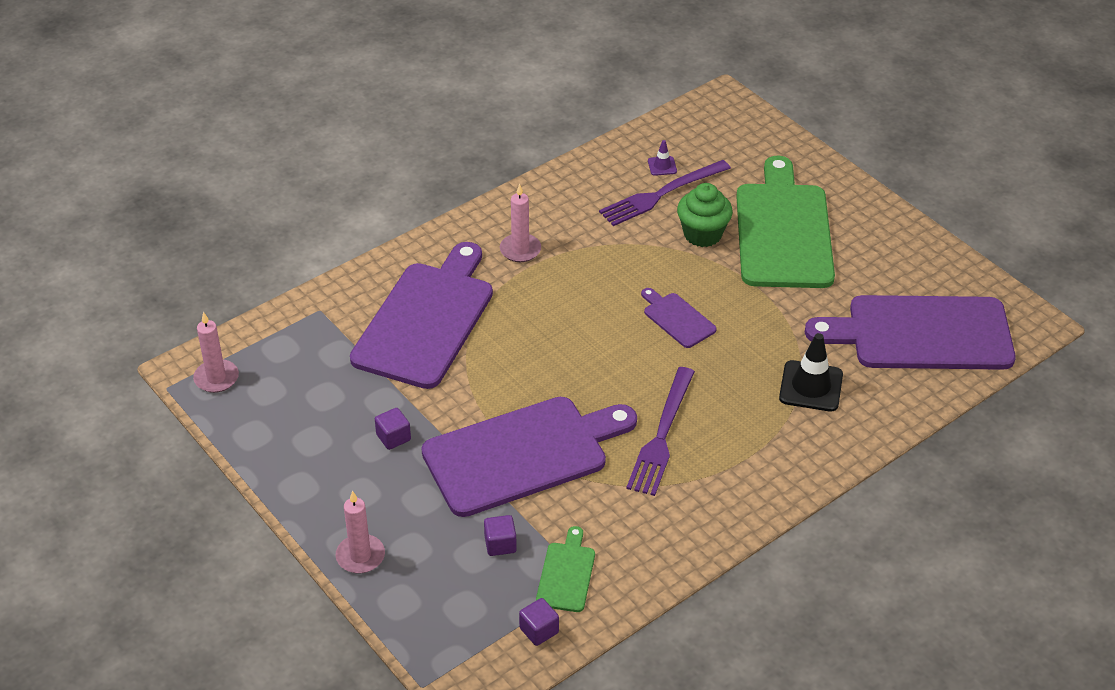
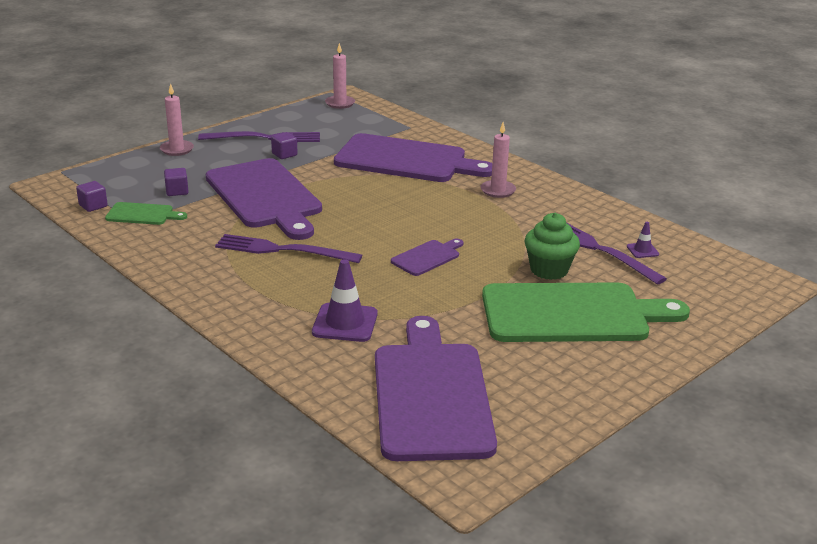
camera: 85 degrees right, 15 degrees down
black traffic cone [779,333,843,412] -> purple traffic cone [312,259,378,342]
none -> purple fork [198,131,320,142]

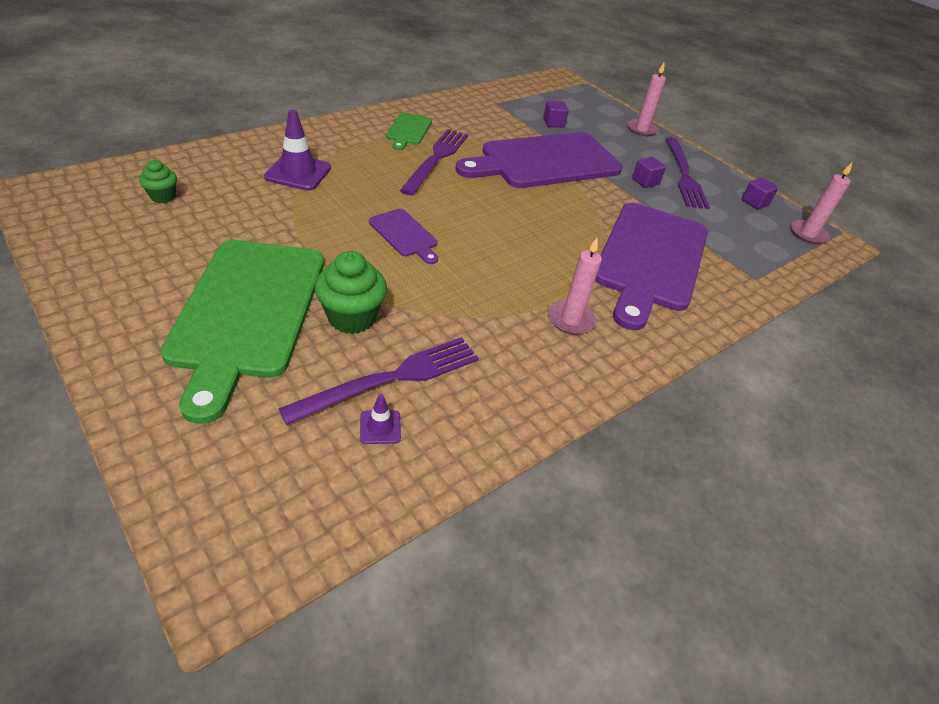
camera: 90 degrees right, 15 degrees up
purple cube [76,181,108,212] -> purple cube moved to [742,177,778,209]
green cutting board [105,202,187,225] -> green cutting board moved to [386,113,432,150]
purple cutting board [375,316,497,461] -> green cupcake [139,160,177,203]

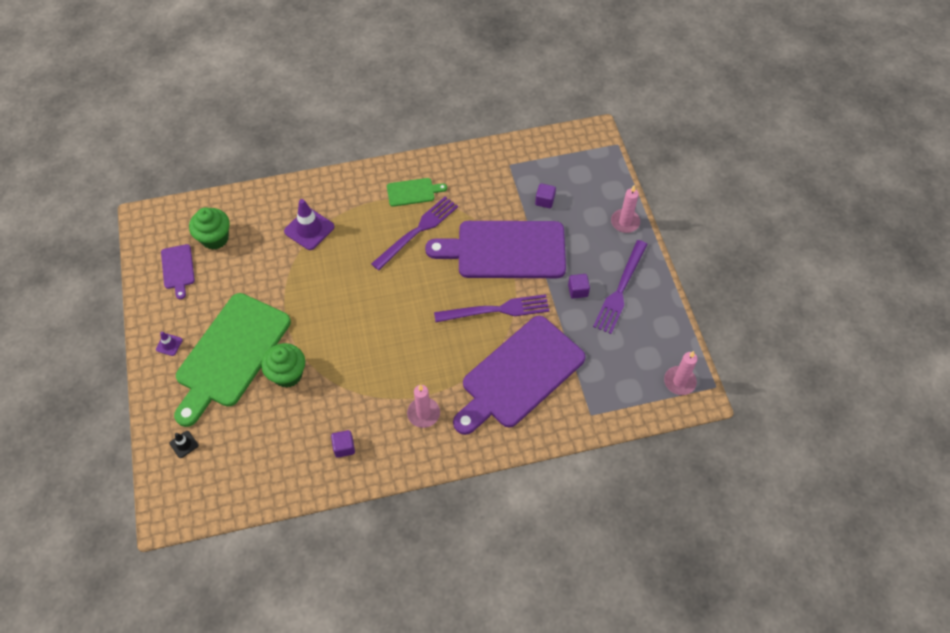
camera: 30 degrees right, 15 degrees up
green cupcake [139,160,177,203] -> green cupcake [189,207,230,250], size x1.71
purple fork [279,337,479,425] -> purple fork moved to [434,294,550,322]
purple traffic cone [360,394,401,444] -> purple traffic cone moved to [156,331,183,356]
purple cutting board [369,209,438,264] -> purple cutting board moved to [161,244,195,299]
green cutting board [386,113,432,150] -> green cutting board turned 135 degrees counterclockwise [387,178,447,207]
purple cube [742,177,778,209] -> purple cube moved to [331,430,355,458]
none -> black traffic cone [170,431,198,458]

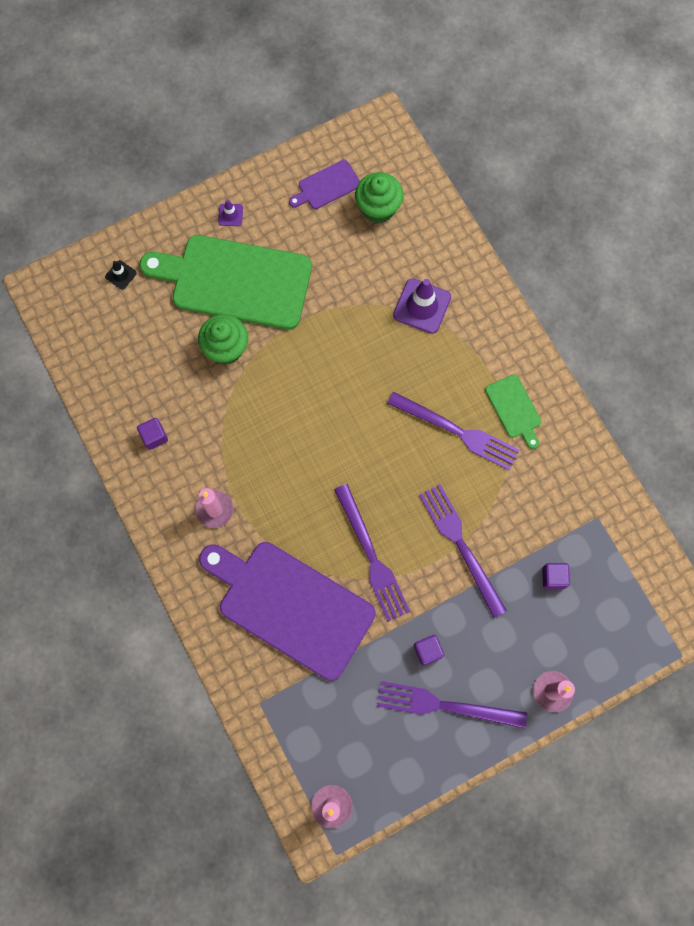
camera: 75 degrees right, 15 degrees up
purple cutting board [425,221,566,278] -> purple fork [419,484,507,618]

